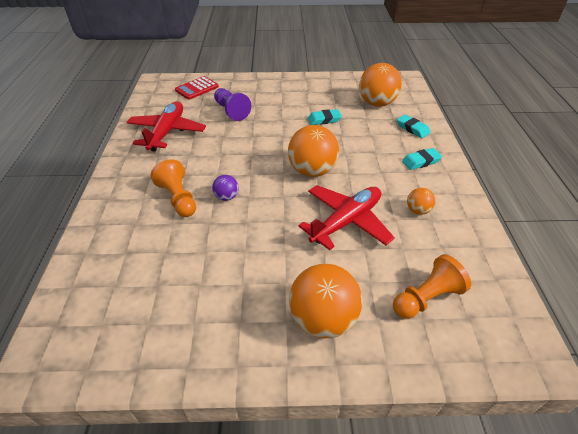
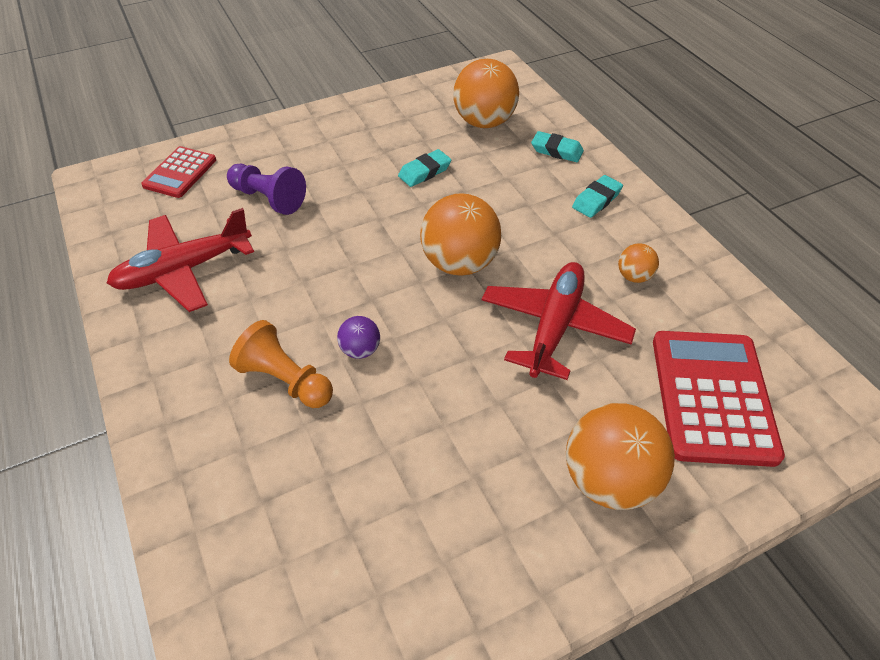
camera: 25 degrees left, 5 degrees up
red plane [126,101,206,151] -> red plane turned 105 degrees counterclockwise [107,208,254,312]
orange pawn [393,254,471,319] -> red calculator [653,331,785,467]

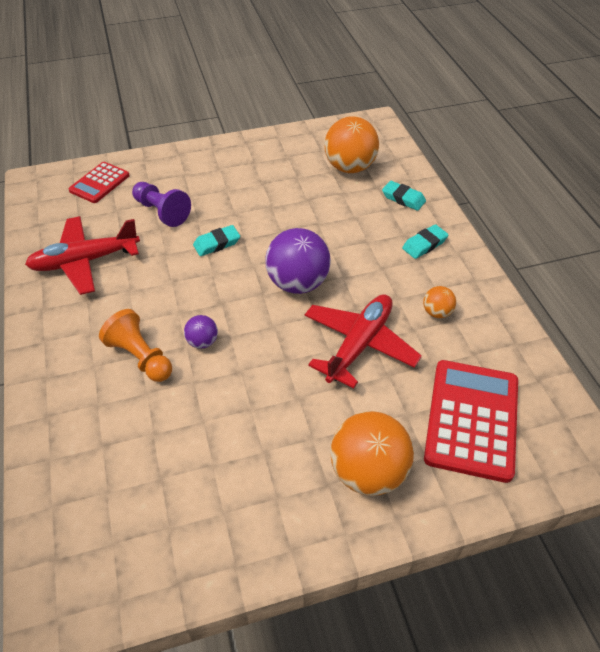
camera: 10 degrees right, 0 degrees up
turquoise eraser [398,149,451,187] -> turquoise eraser moved to [193,225,240,256]
orange ball [420,193,502,275] -> purple ball [265,228,331,294]

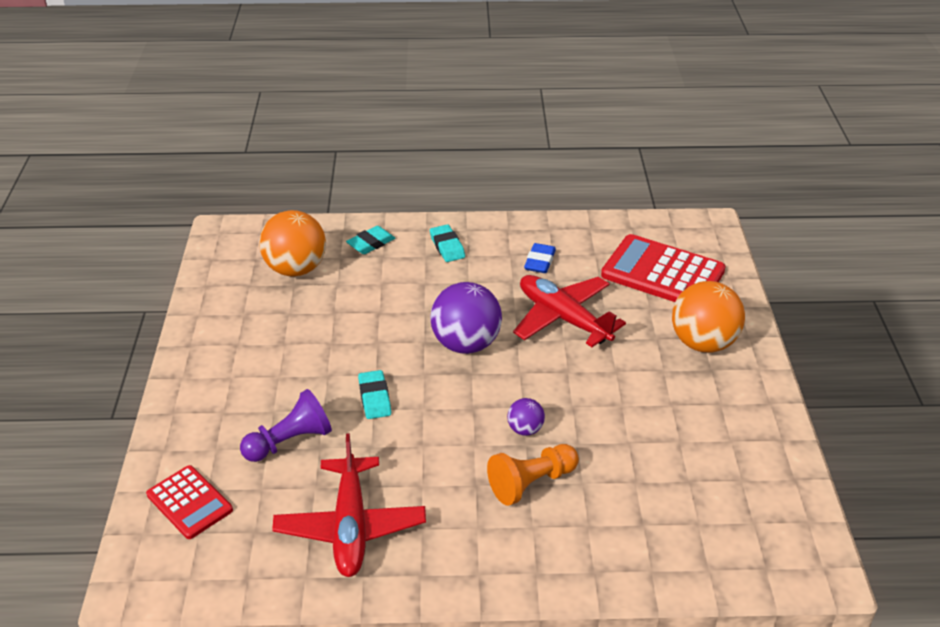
camera: 75 degrees left, 10 degrees down
orange ball [423,286,456,318] -> blue eraser [524,243,556,273]

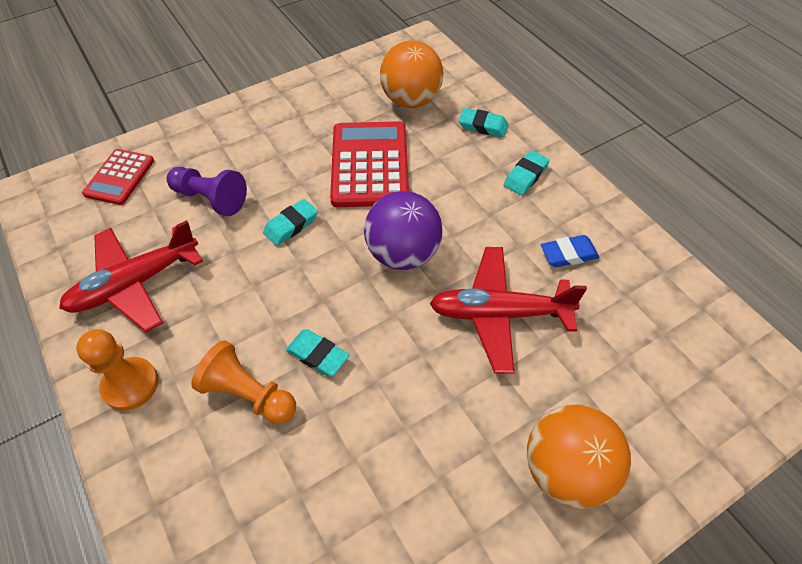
camera: 60 degrees right, 15 degrees up
purple ball [507,398,545,436] -> turquoise eraser [286,329,349,376]
red plane [513,275,626,347] -> red plane turned 105 degrees counterclockwise [429,247,587,374]
red calculator [601,234,726,302] -> red calculator moved to [330,121,409,207]
none -> orange pawn [76,329,158,411]

